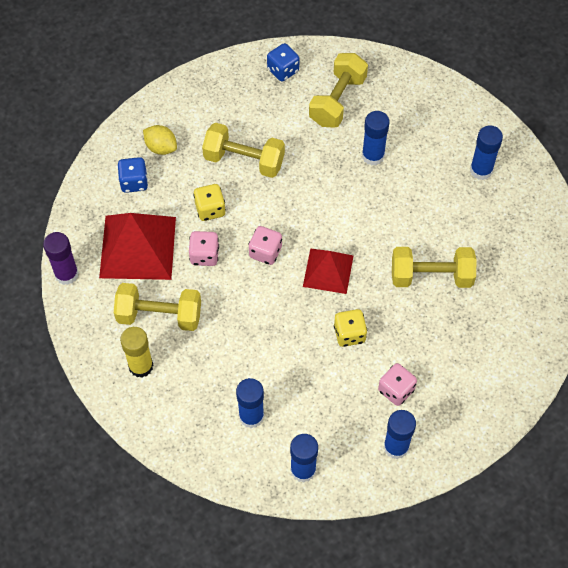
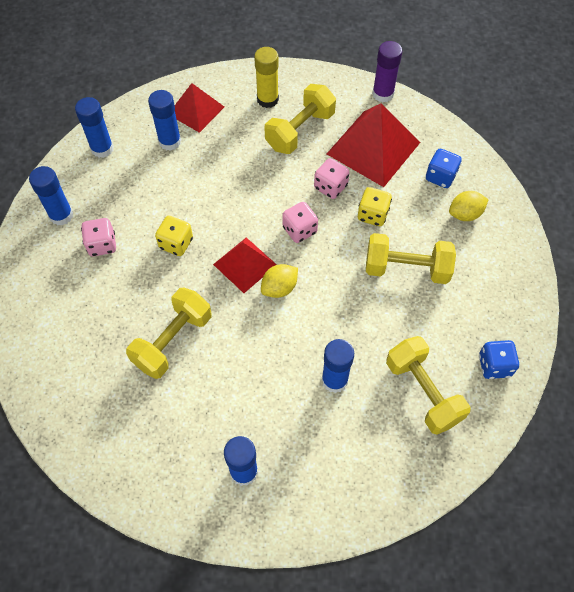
camera: 125 degrees right, 0 degrees up
yellow dumbbell [202,122,285,178] -> yellow dumbbell turned 45 degrees clockwise [366,233,456,284]
none -> red pyramid [175,83,224,133]
none -> yellow lemon [261,264,298,298]

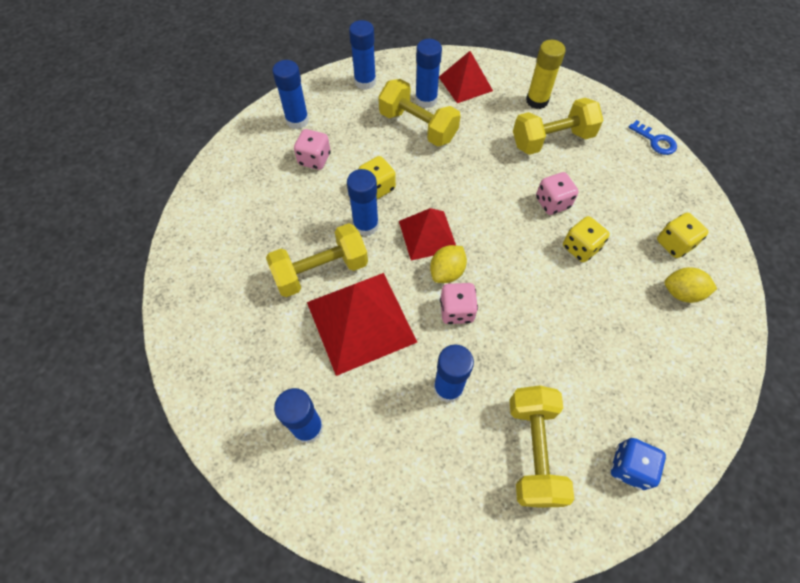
camera: 30 degrees right, 0 degrees up
yellow lemon [261,264,298,298] -> yellow lemon turned 45 degrees counterclockwise [430,245,467,283]
pink dice [282,202,318,243] -> pink dice moved to [440,283,478,324]
red pyramid [327,104,421,187] -> red pyramid moved to [307,273,417,376]
yellow dumbbell [366,233,456,284] -> yellow dumbbell moved to [378,79,461,147]
purple glue stick [372,41,402,103] -> blue key [628,120,677,155]
blue dice [426,149,462,188] -> yellow dice [657,213,708,258]
none -> blue glue stick [347,169,379,236]

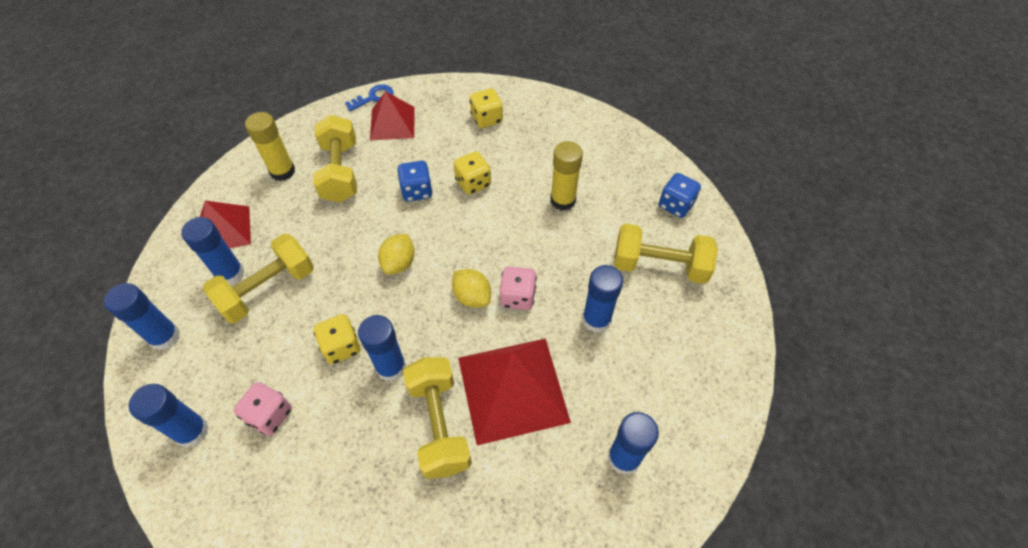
camera: 80 degrees left, 5 degrees down
red pyramid [399,208,456,260] -> red pyramid moved to [370,91,415,140]
pink dice [536,172,578,215] -> blue dice [397,161,433,202]
yellow lemon [664,267,717,303] -> yellow lemon moved to [378,234,415,275]
none -> yellow glue stick [550,141,583,210]

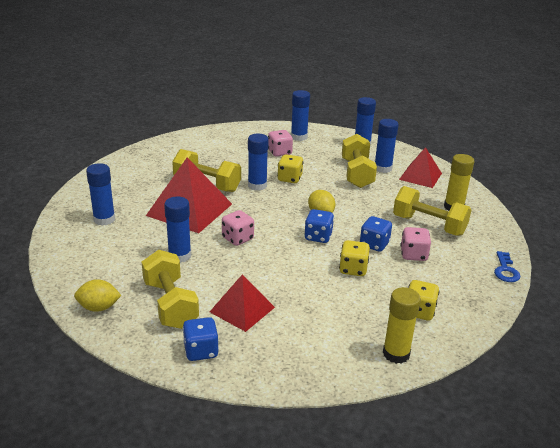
camera: 130 degrees right, 25 degrees down
red pyramid [370,91,415,140] -> red pyramid moved to [210,274,275,332]
yellow lemon [452,269,491,308] -> yellow lemon moved to [74,279,122,312]
yellow glue stick [550,141,583,210] -> yellow glue stick moved to [383,287,421,364]
yellow dumbbell [614,223,718,284] -> yellow dumbbell turned 75 degrees counterclockwise [142,250,199,329]
none -> blue dice [305,209,334,243]
none -> pink dice [401,227,431,261]

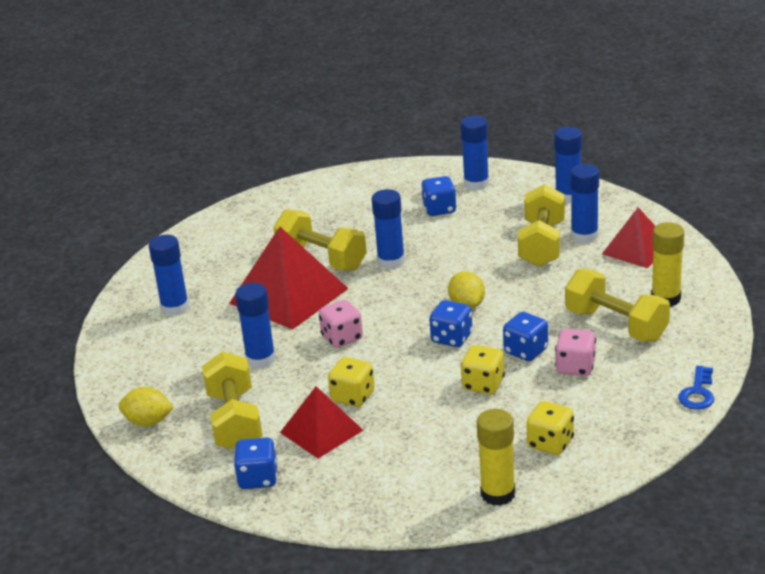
camera: 15 degrees right, 0 degrees up
pink dice [268,130,293,157] -> blue dice [421,176,457,216]
yellow dice [277,154,303,183] -> yellow dice moved to [328,357,375,407]

